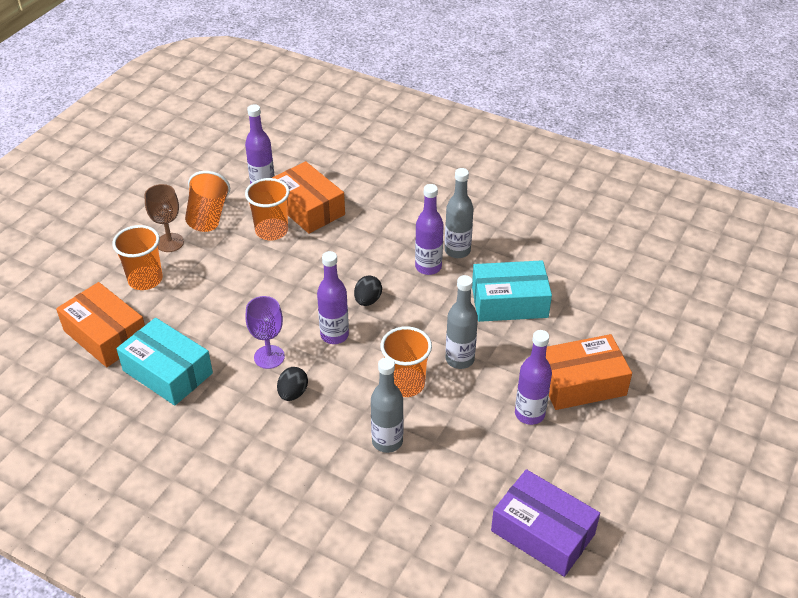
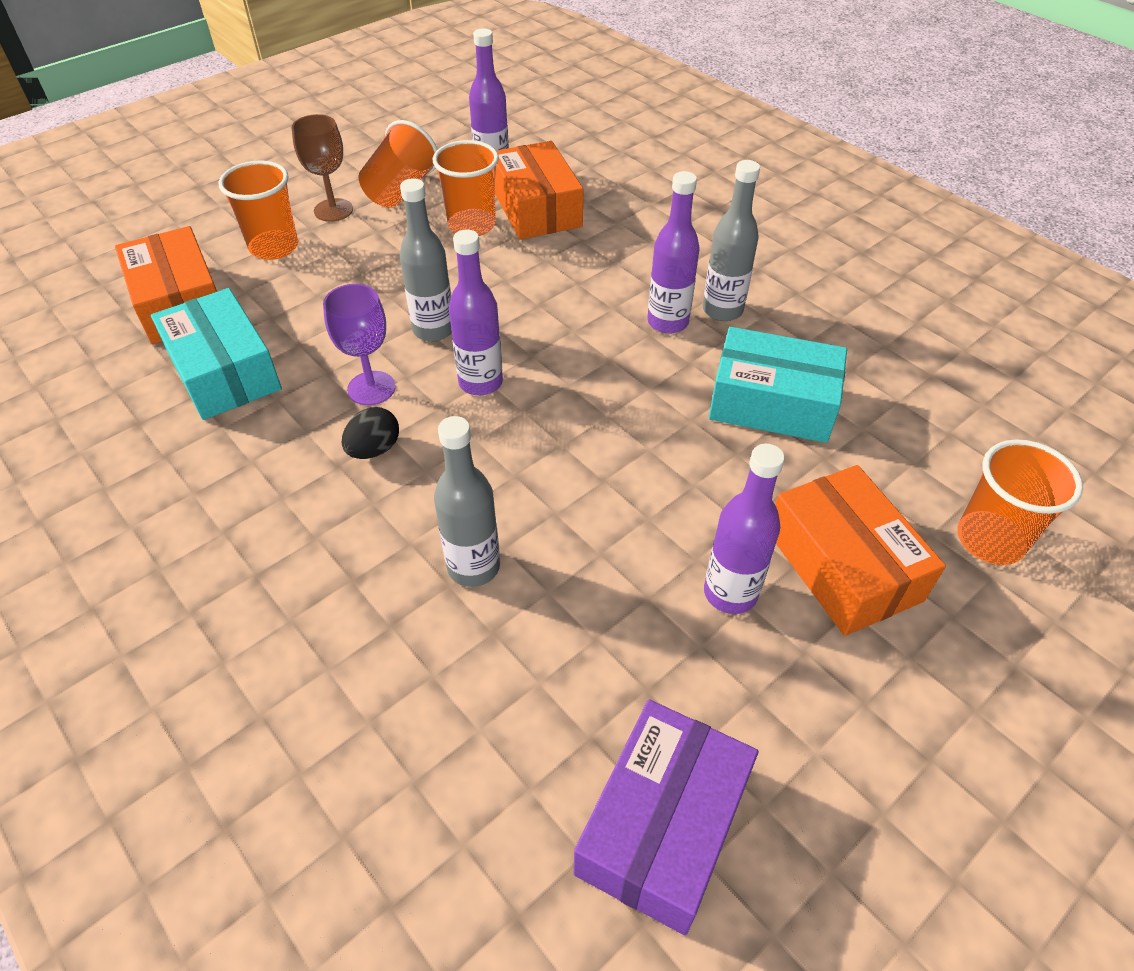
camera: 20 degrees right, 5 degrees up
black egg [354,275,382,306] -> none
orange cup [380,326,432,397] -> orange cup moved to [957,439,1083,565]
grey bottle [446,275,478,369] -> grey bottle moved to [400,179,452,342]
purple box [491,469,600,577] -> purple box turned 60 degrees clockwise [574,699,759,935]
orange box [546,334,632,410] -> orange box turned 60 degrees clockwise [775,465,946,636]

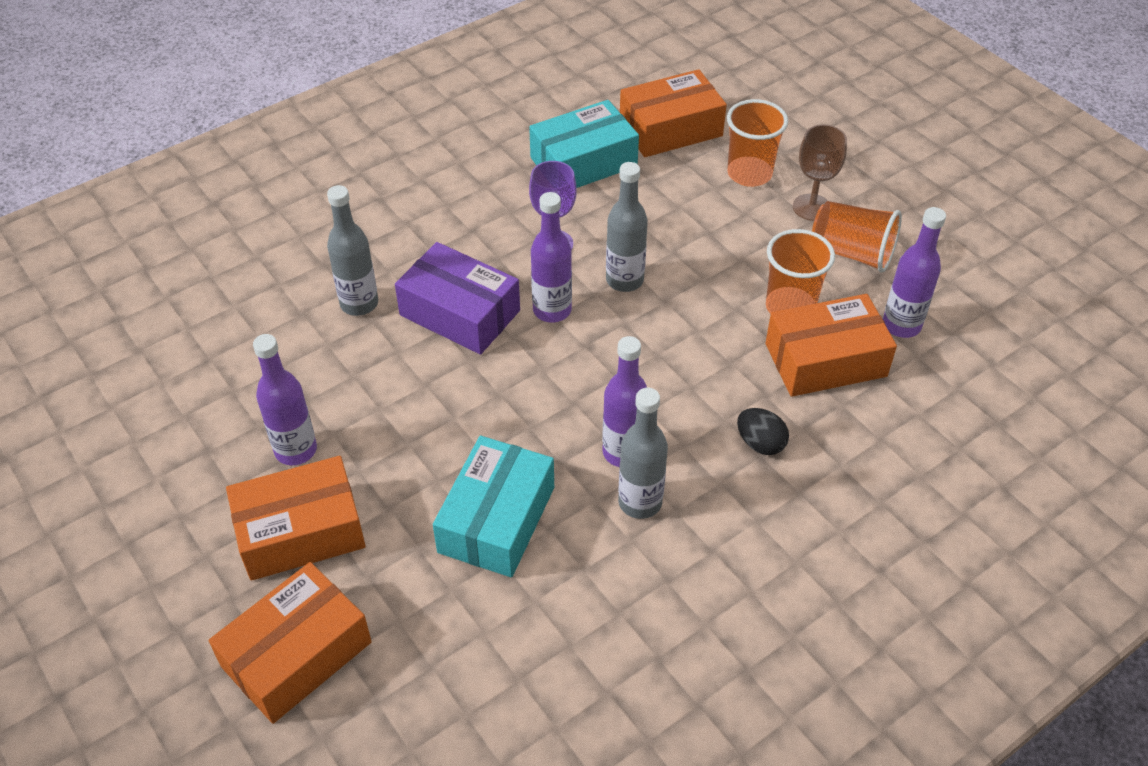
camera: 95 degrees right, 0 degrees up
black egg [342,407,399,459] -> black egg moved to [737,408,789,455]
purple box [574,699,759,935] -> purple box moved to [395,242,520,354]
orange cup [957,439,1083,565] -> orange box [209,562,372,724]

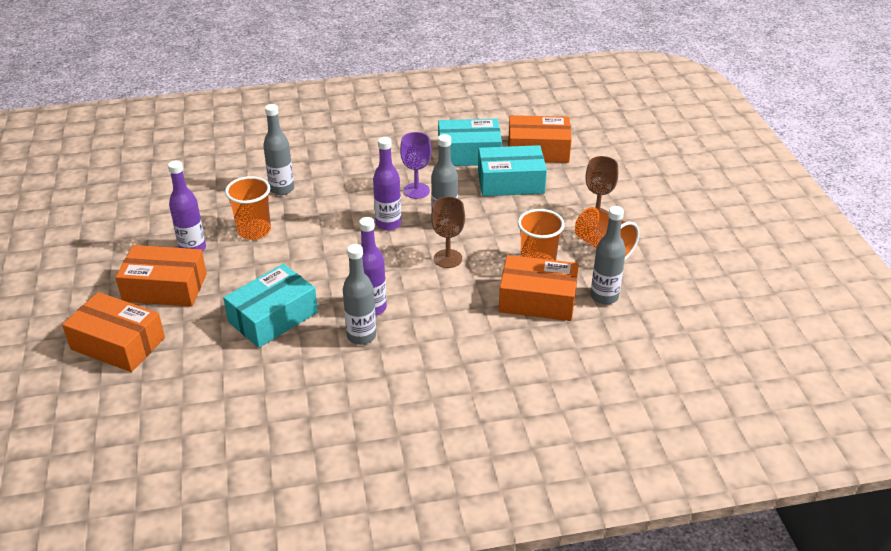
camera: 25 degrees right, 10 degrees down
orange box [209,562,372,724] -> orange box turned 45 degrees clockwise [62,292,165,372]
purple box [395,242,520,354] -> none
orange cup [727,99,788,187] -> orange cup moved to [225,176,271,240]
black egg [737,408,789,455] -> none
purple bottle [883,207,946,338] -> grey bottle [591,206,626,305]
none -> brown goblet [431,197,465,268]
none -> turquoise box [478,145,547,196]

